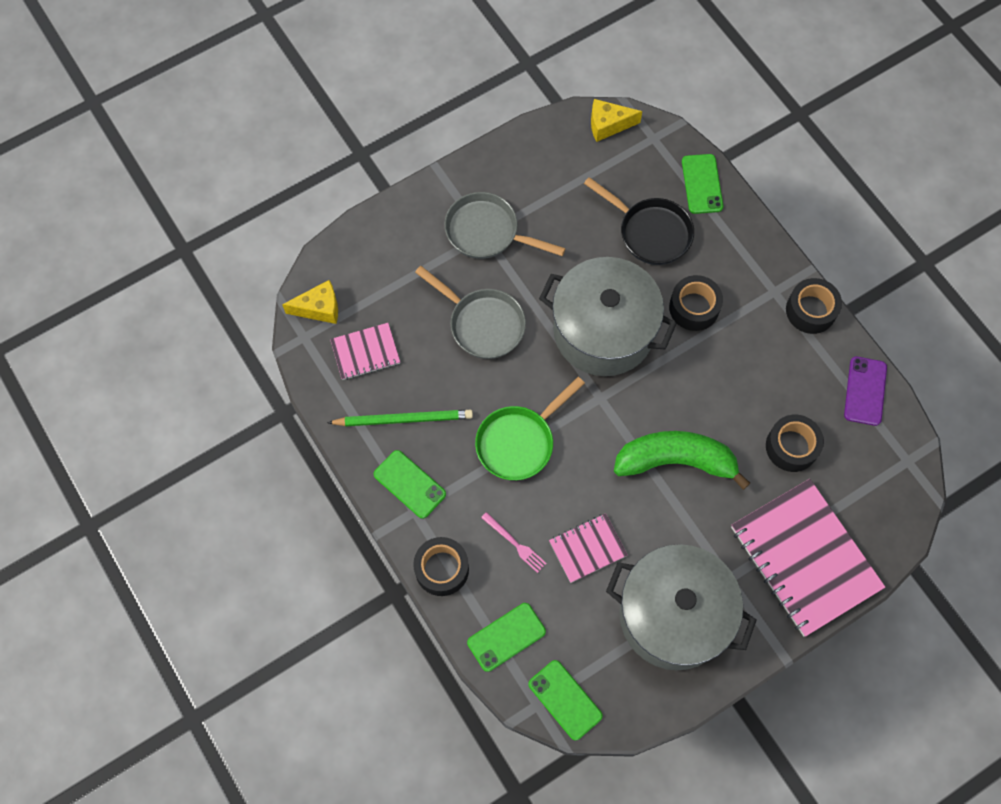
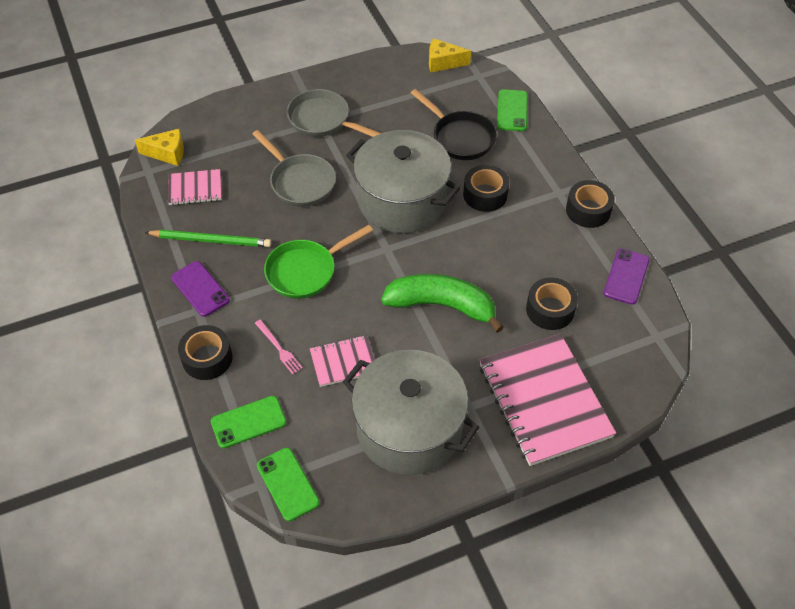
camera: 10 degrees right, 15 degrees down
green phone [374,450,446,519] -> purple phone [171,261,230,317]

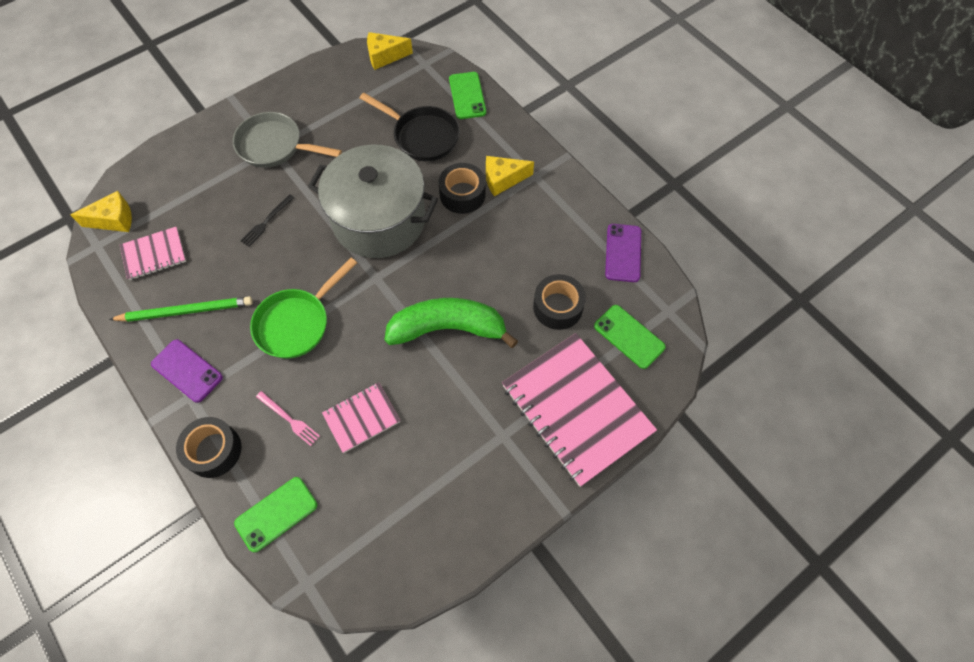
camera: 15 degrees left, 10 degrees up
grey pan [252,130,336,207] -> black fork [240,194,294,247]
green phone [257,448,320,521] -> green phone moved to [594,305,666,369]
grey pot [343,349,479,475] -> none
black tape [566,180,615,228] -> none
none -> yellow cheese [486,156,534,196]

